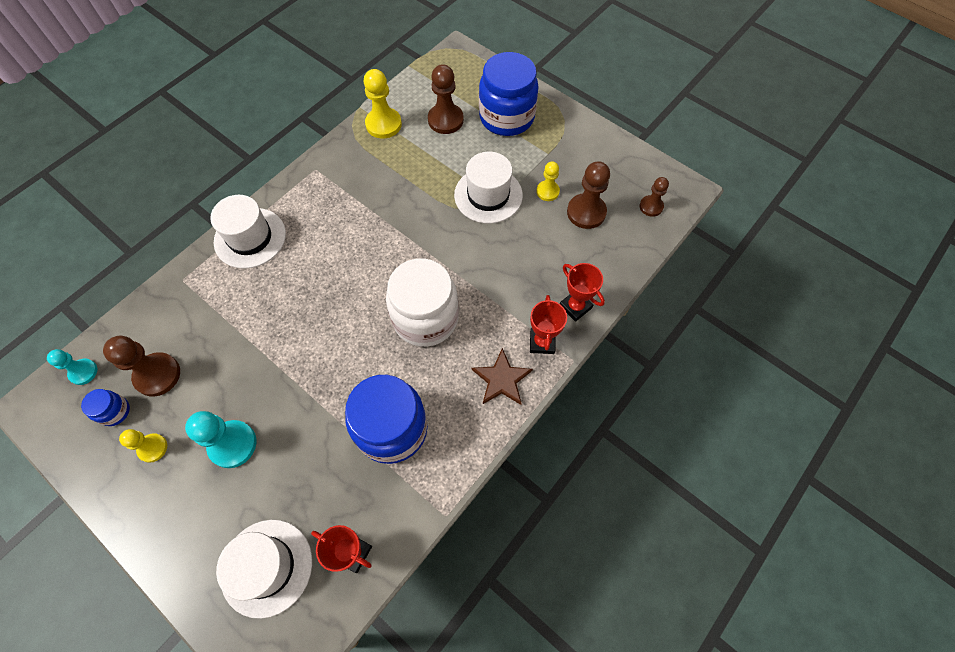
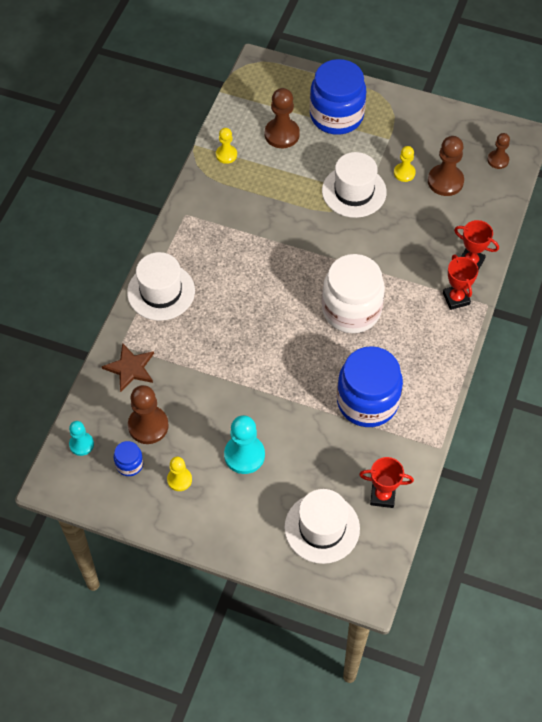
camera: 20 degrees left, 5 degrees down
yellow pawn [364,69,402,139] -> yellow pawn [216,128,237,164], size x0.60
brown star [472,348,533,405] -> brown star moved to [102,343,154,392]

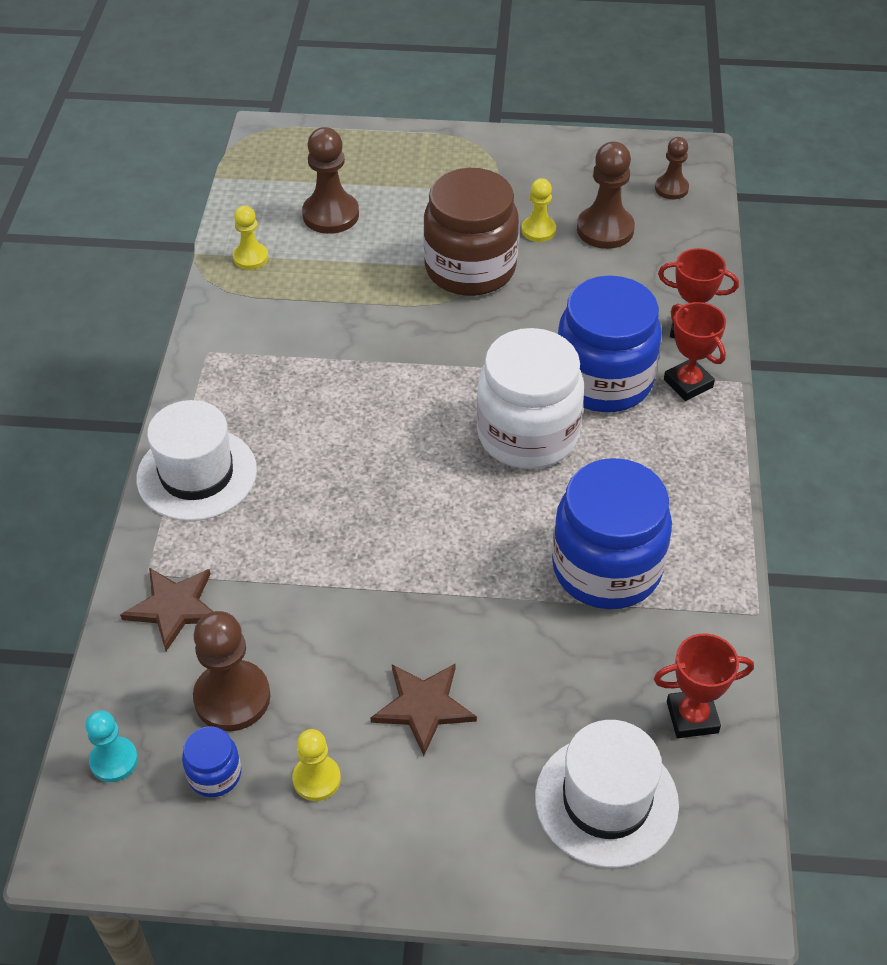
camera: 15 degrees left, 10 degrees down
turquoise pawn [224,415,265,474] -> brown star [371,663,477,756]
blue jar [310,59,366,135] -> blue jar moved to [558,276,662,412]
white hat [322,152,387,218] -> brown jar [423,168,519,296]

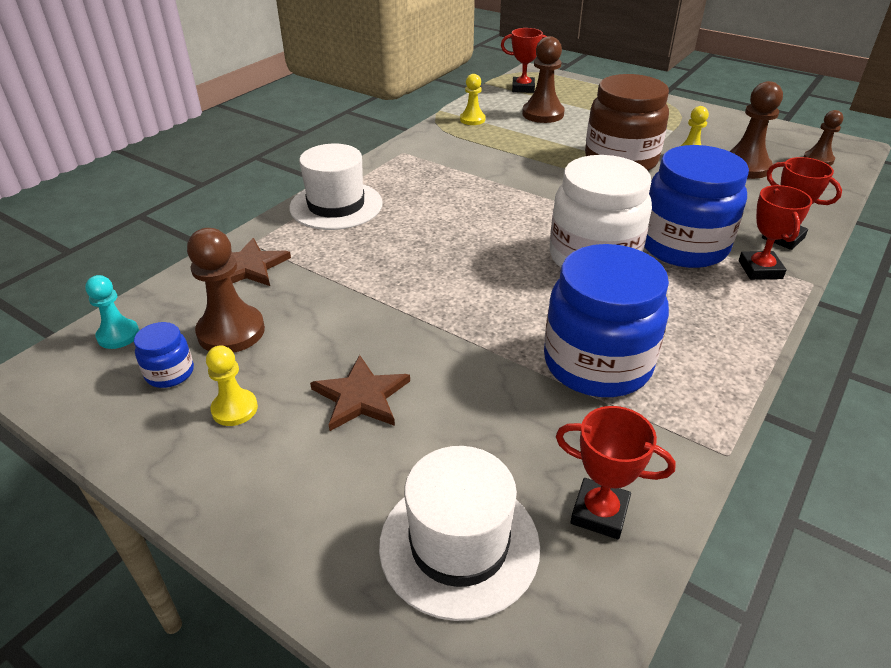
camera: 30 degrees right, 10 degrees down
none -> red trophy [501,28,547,93]

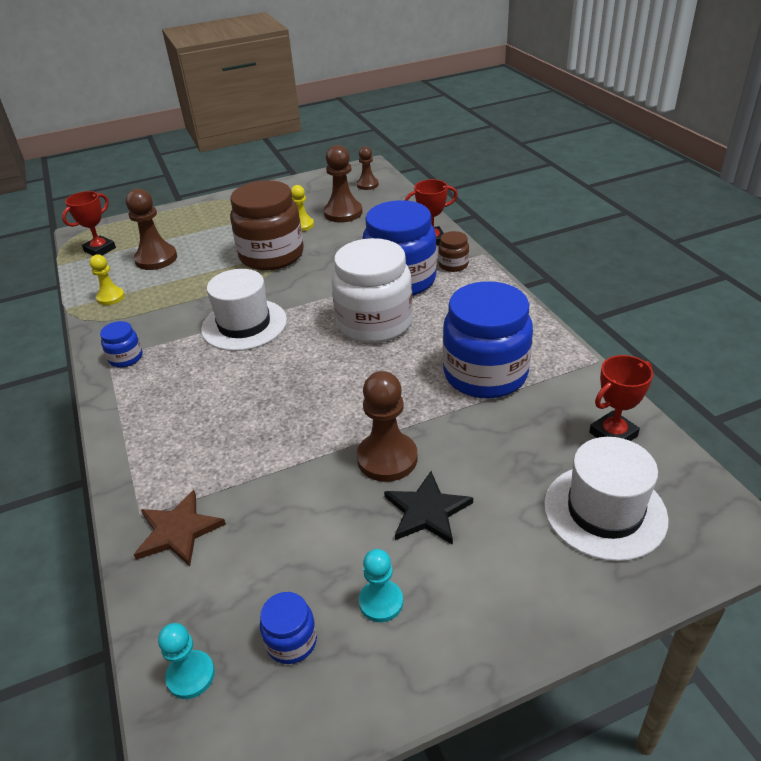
camera: 55 degrees left, 0 degrees up
brown pawn [187,228,265,353] -> brown pawn moved to [357,371,418,482]
yellow pawn [206,346,258,426] -> turquoise pawn [359,549,403,622]
white hat [289,144,383,230] -> white hat moved to [201,269,287,351]
brown star [310,355,410,431] -> black star [384,471,473,545]
red trophy [739,185,812,280] -> brown jar [438,231,469,272]
none -> blue jar [100,321,142,368]

